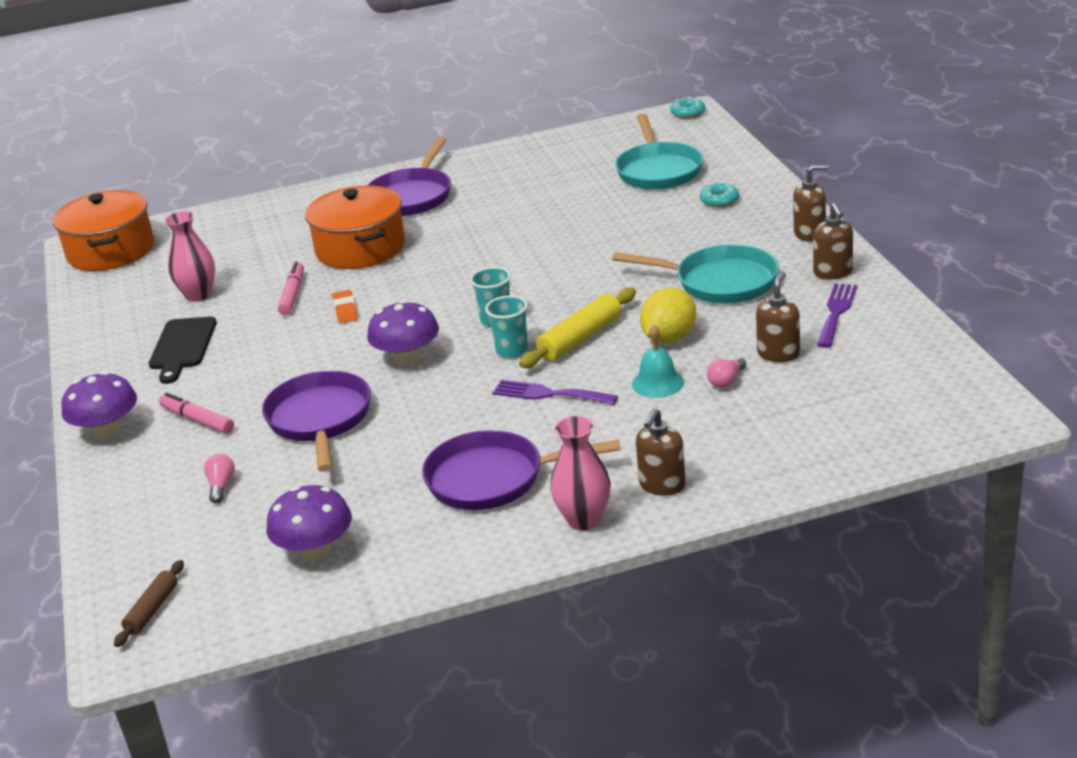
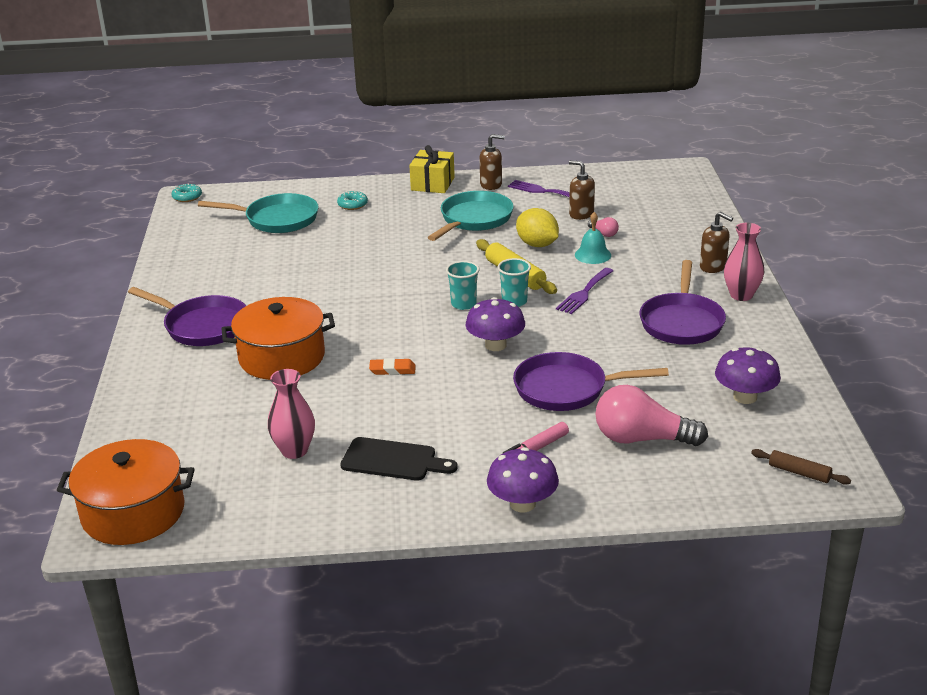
camera: 80 degrees left, 0 degrees up
pink light bulb [204,454,235,503] -> pink light bulb [595,385,708,446], size x2.30
pink marker [278,262,304,315] -> none
brown soap dispenser [793,164,829,242] -> yellow gift [409,145,455,193]

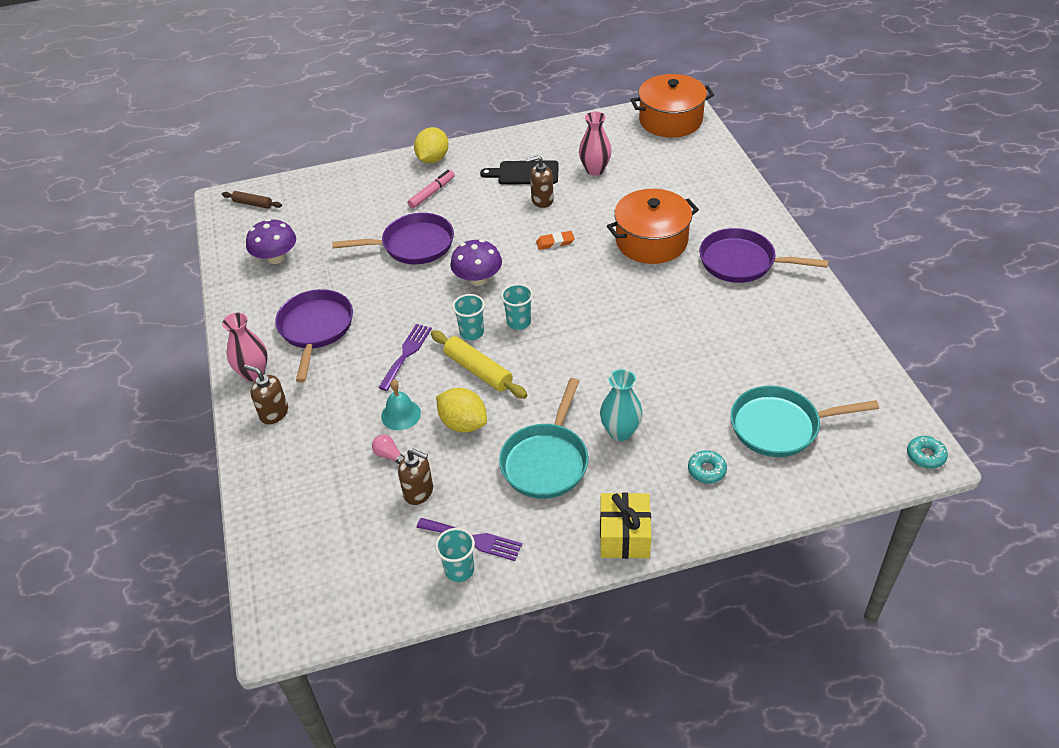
camera: 170 degrees right, 15 degrees up
brown soap dispenser [479,134,505,190] -> brown soap dispenser moved to [526,155,554,208]
purple mushroom [487,447,559,512] -> yellow lemon [414,127,449,163]
pink light bulb [595,385,708,446] -> none
none -> turquoise cup [435,528,475,582]
none -> turquoise vase [600,369,643,441]

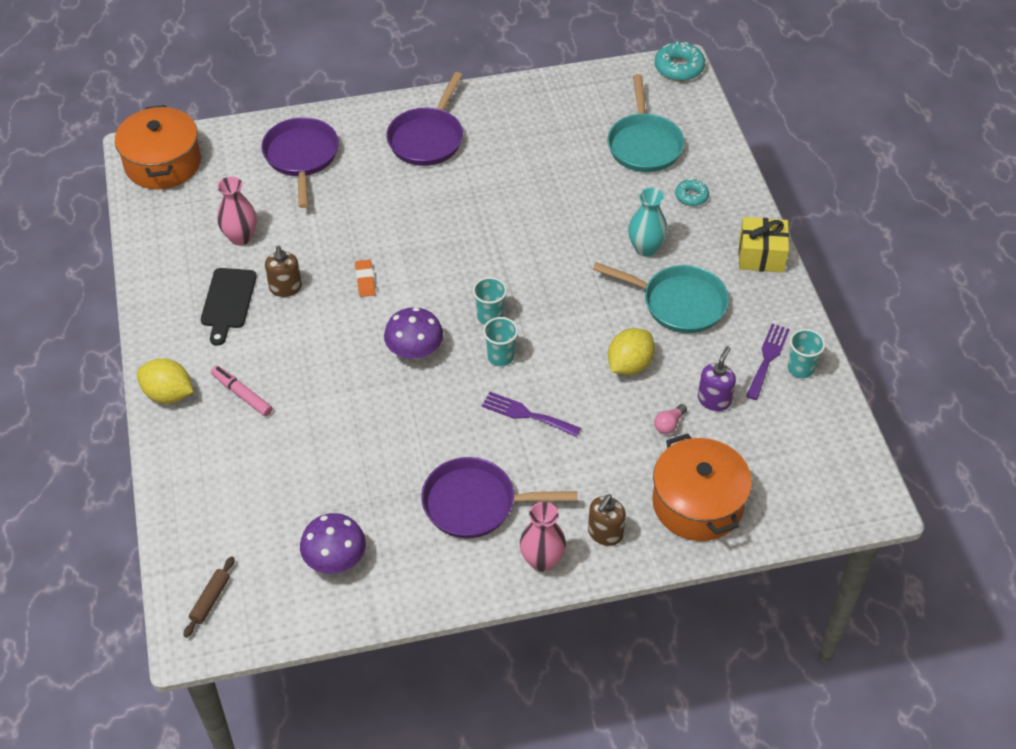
camera: 90 degrees left, 5 degrees up
purple pan [332,213,454,264] -> purple pan moved to [261,117,339,208]
turquoise bell [381,380,421,430] -> none
brown soap dispenser [398,448,433,505] -> purple soap dispenser [698,346,736,411]
yellow rolling pin [431,330,527,399] -> none
orange pot [607,189,699,264] -> orange pot moved to [652,434,752,541]
turquoise donut [907,436,948,469] -> turquoise donut [655,42,705,81], size x1.61

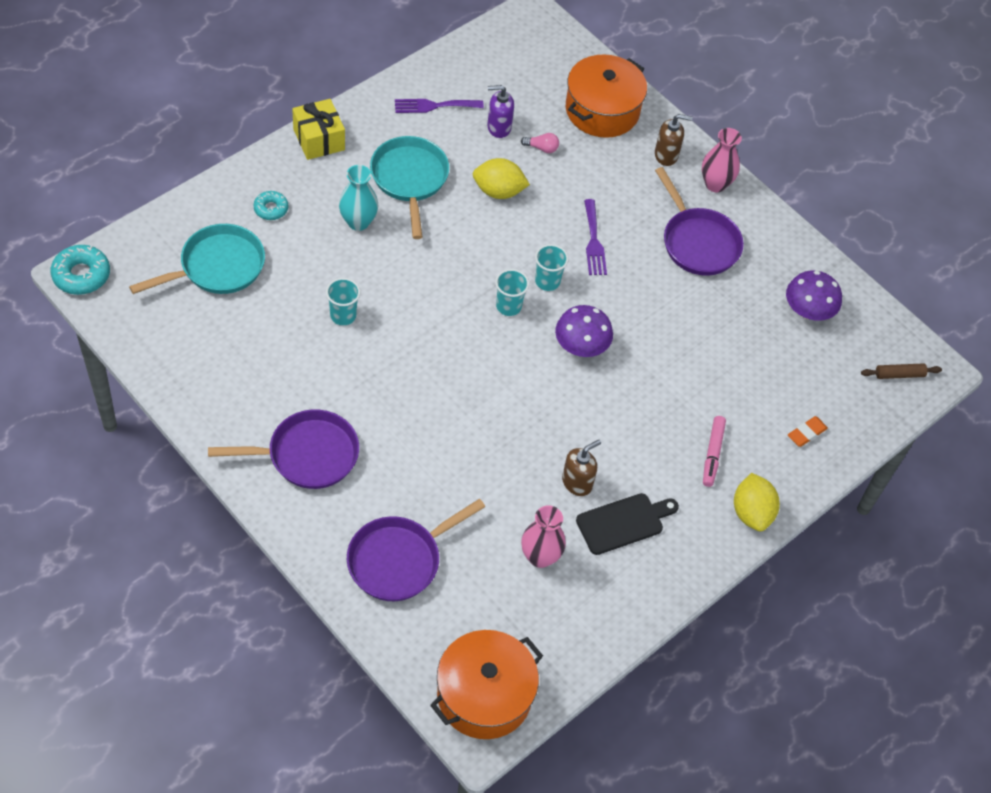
camera: 125 degrees left, 5 degrees up
orange eraser [355,259,376,297] -> orange eraser moved to [788,416,828,447]
turquoise cup [788,329,825,378] -> turquoise cup moved to [326,278,361,325]

